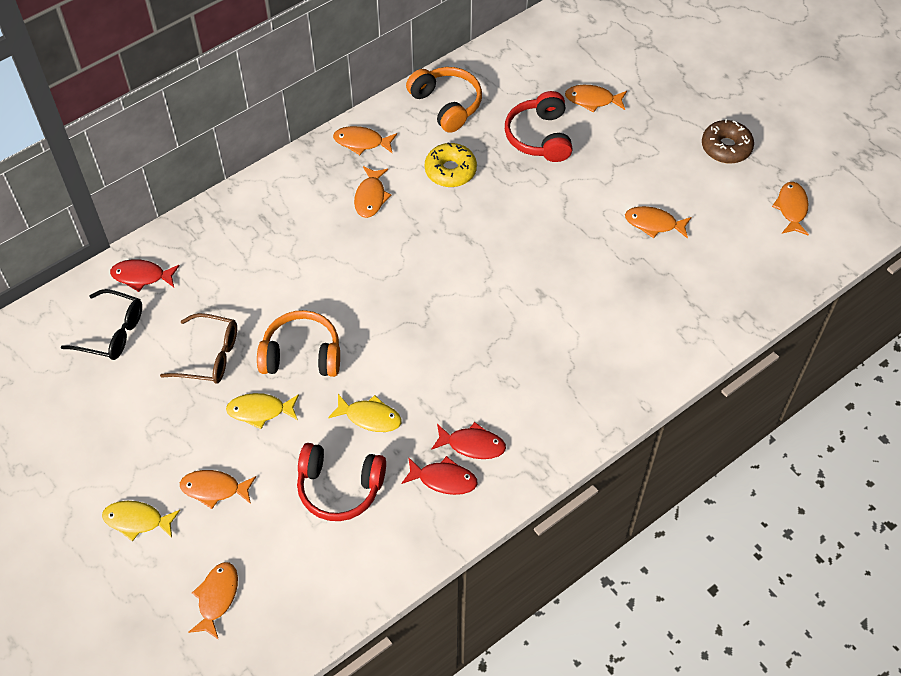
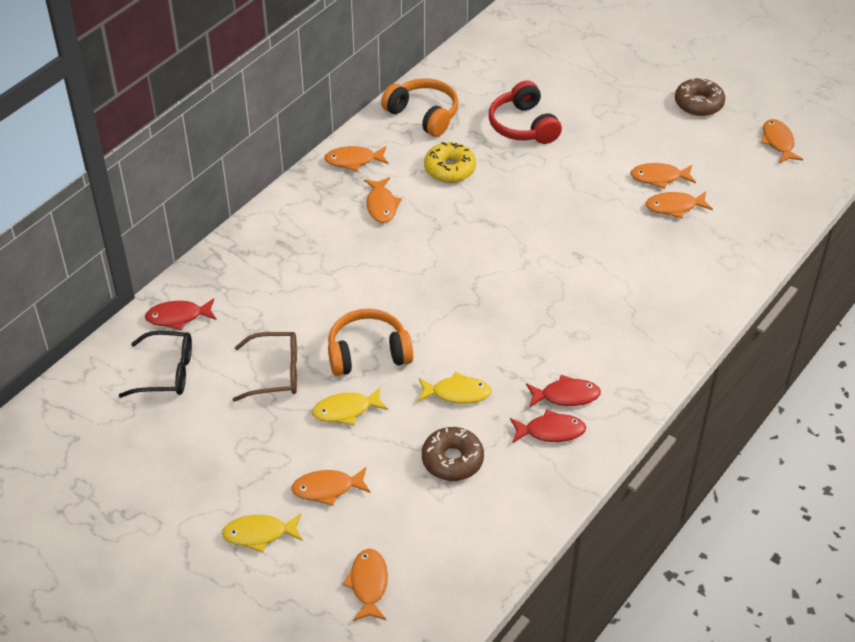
camera: 15 degrees left, 10 degrees down
red headphones [297,443,386,521] -> brown donut [422,427,484,481]
orange fish [565,85,627,113] -> orange fish moved to [646,192,713,219]

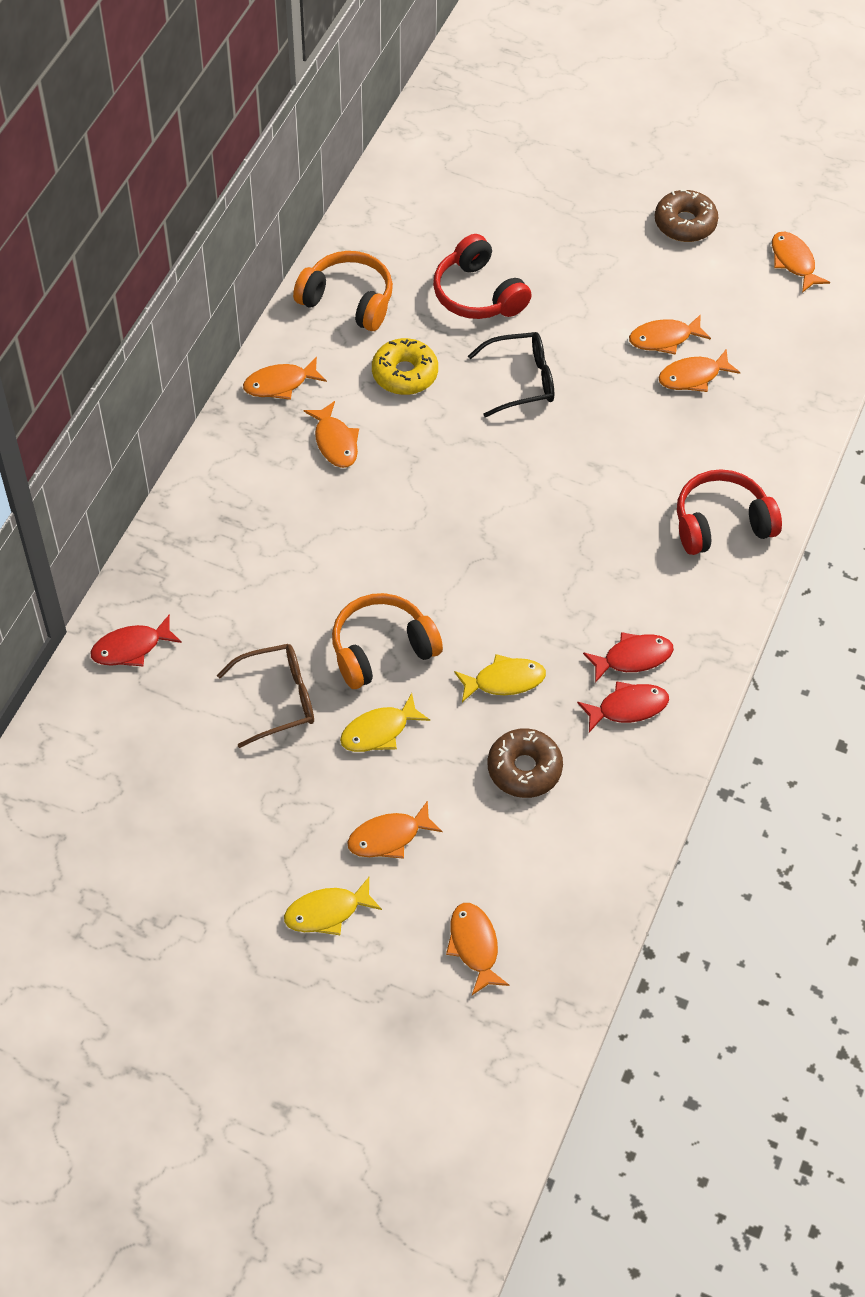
camera: 15 degrees left, 10 degrees up
black glasses [119,331,192,398] -> black glasses moved to [468,332,554,417]
none -> red headphones [677,469,782,555]

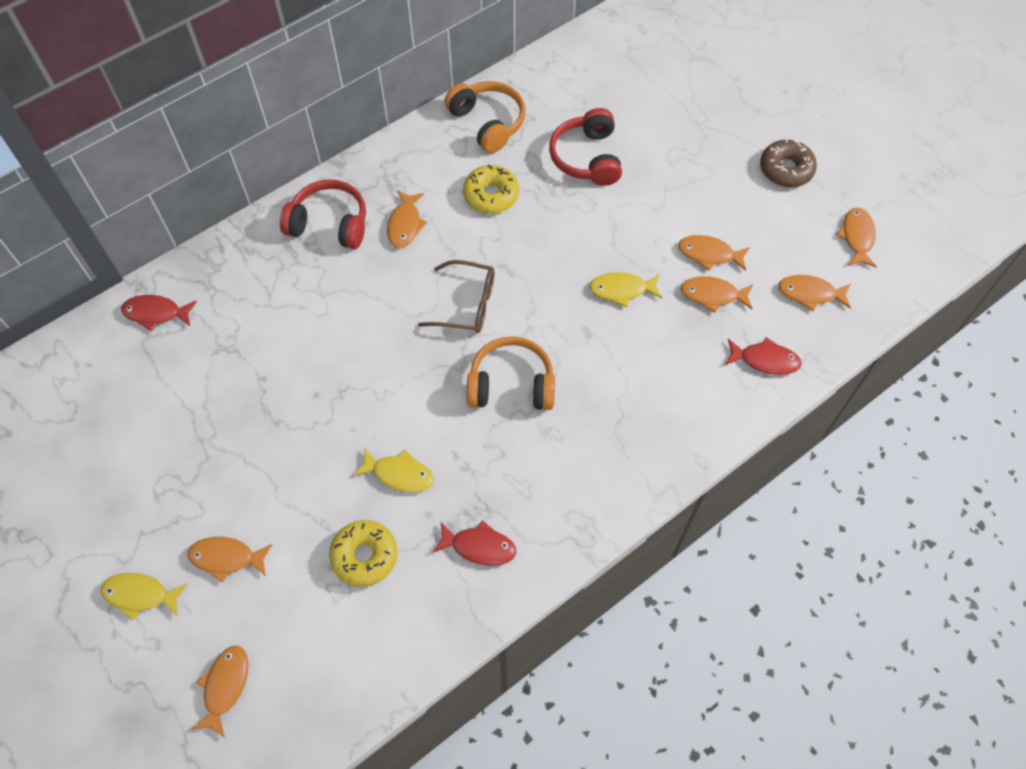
camera: 30 degrees right, 5 degrees up
brown glasses [217,644,314,748] -> brown glasses moved to [418,260,494,333]
orange fish [243,356,327,400] -> orange fish moved to [778,275,851,311]
orange headphones [332,593,443,689] -> orange headphones moved to [467,336,555,410]
yellow fish [340,693,430,752] -> yellow fish moved to [589,272,662,307]
black glasses [468,332,554,417] -> none
brown donut [487,728,563,798] -> yellow donut [329,520,397,587]
red fish [583,632,674,683] -> red fish moved to [725,337,802,375]
red headphones [677,469,782,555] -> red headphones moved to [280,179,366,249]

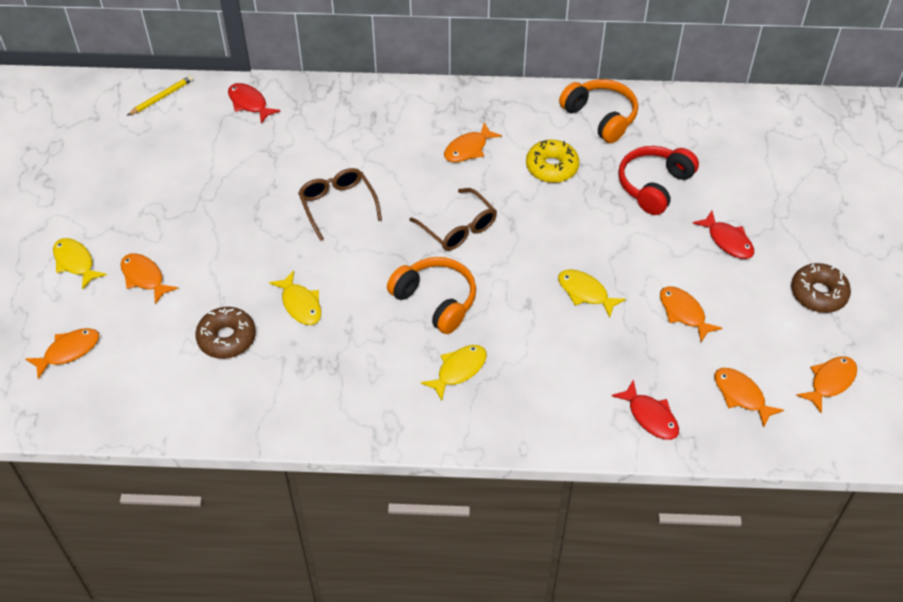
camera: 40 degrees right, 10 degrees down
red headphones [280,179,366,249] -> none
yellow donut [329,520,397,587] -> brown donut [195,307,256,359]
red fish [432,520,516,566] -> red fish moved to [693,211,754,259]
orange headphones [444,81,526,153] -> orange headphones turned 45 degrees counterclockwise [559,79,638,143]
orange fish [681,276,753,312] -> none
none -> yellow pencil [127,75,193,116]
none -> brown glasses [298,168,382,241]
none -> yellow fish [421,345,487,401]

